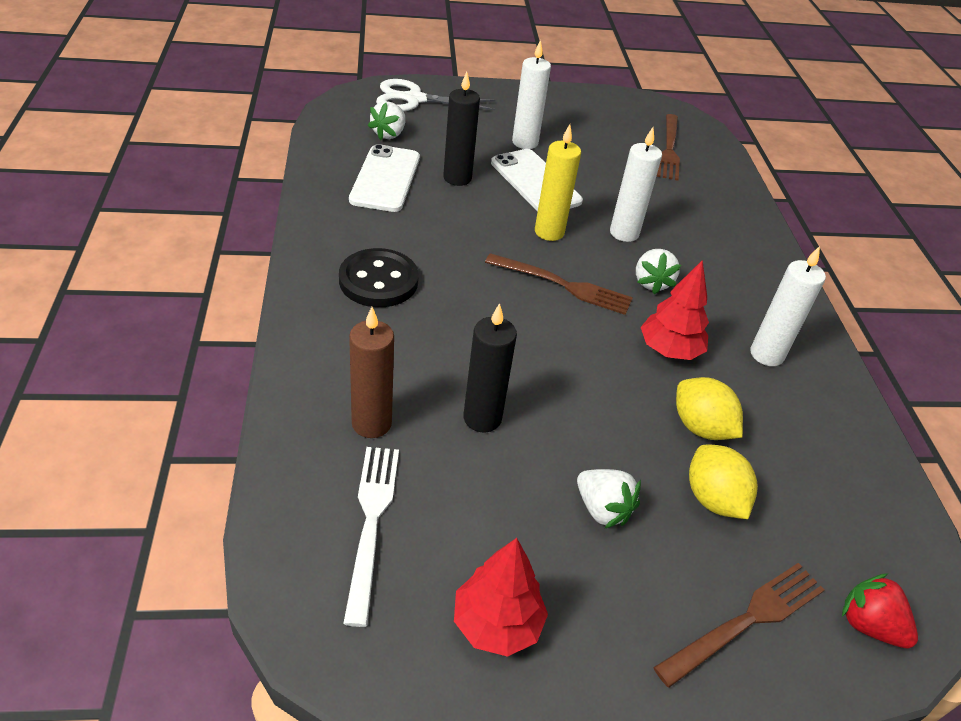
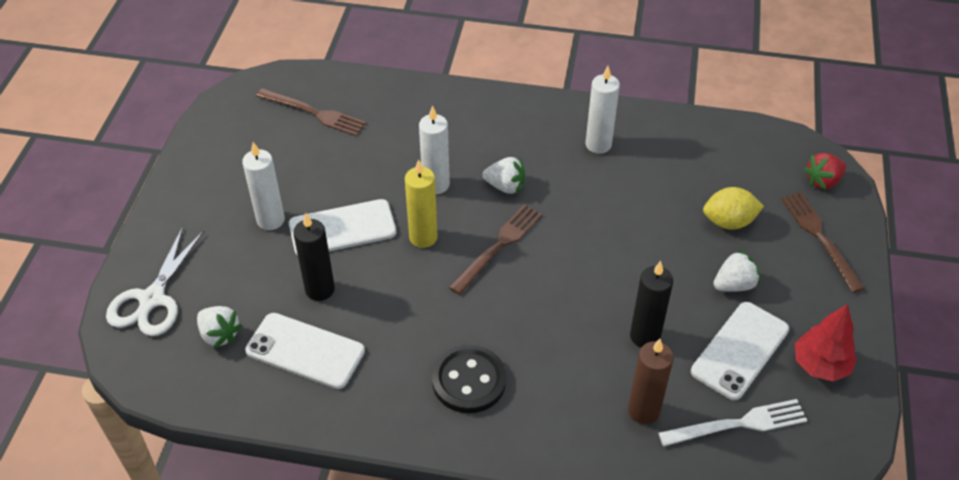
camera: 70 degrees left, 5 degrees up
white fork [343,447,399,627] -> white fork turned 150 degrees clockwise [658,399,807,446]
red tree [641,260,709,360] -> none
yellow lemon [676,377,743,440] -> none
none -> white phone [691,302,789,400]

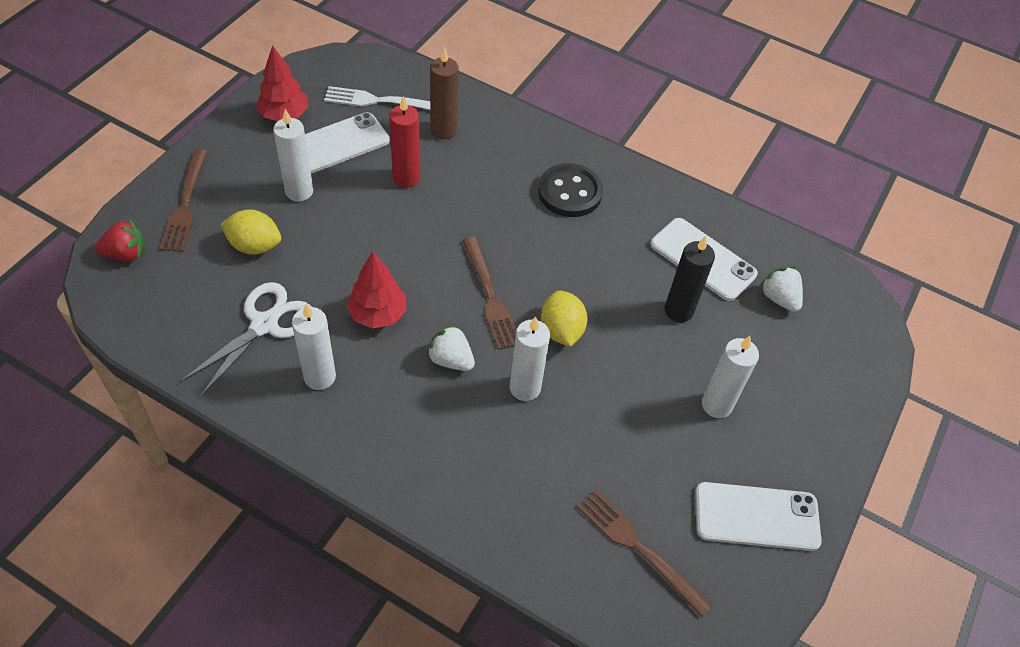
camera: 165 degrees left, 5 degrees up
white scissors [106,226,205,336] -> white scissors moved to [180,282,312,398]
white phone [289,199,396,256] -> white phone moved to [695,482,822,551]
yellow candle [405,159,438,248] -> yellow lemon [541,291,587,347]
brown fork [449,204,542,295] -> brown fork turned 75 degrees counterclockwise [463,237,516,350]
black candle [630,261,673,347] -> red candle [389,96,420,188]
white strawberry [713,250,760,292] -> white candle [273,109,313,201]
none -> red tree [346,251,407,329]

